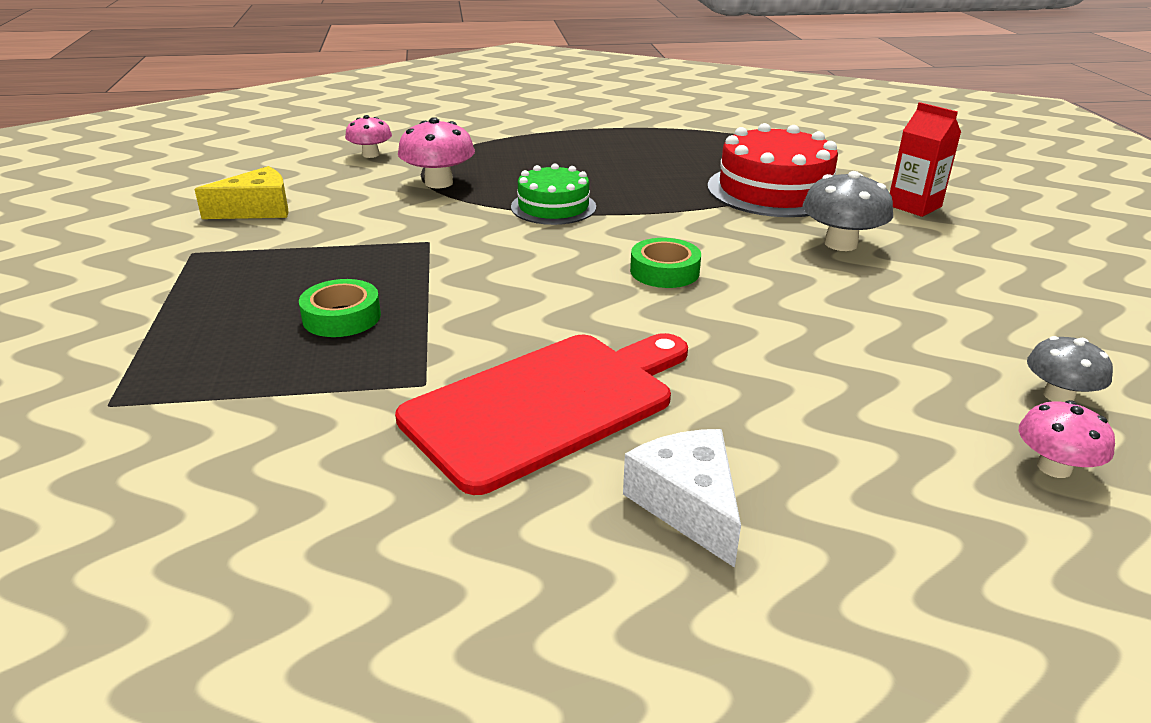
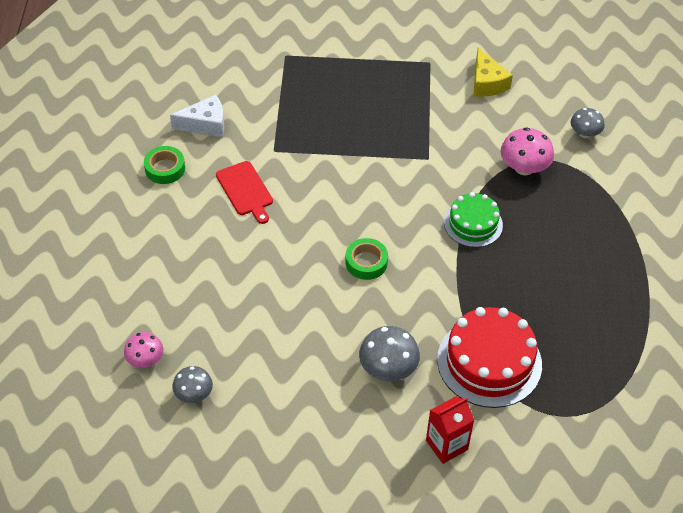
camera: 100 degrees right, 20 degrees up
green tape [299,279,381,337] -> green tape moved to [144,146,185,184]
pink mushroom [345,115,392,158] -> grey mushroom [571,108,605,138]
red cutting board [395,333,688,495] -> red cutting board [216,161,273,224], size x0.56
white cheese [623,429,741,568] -> white cheese moved to [170,95,224,137]

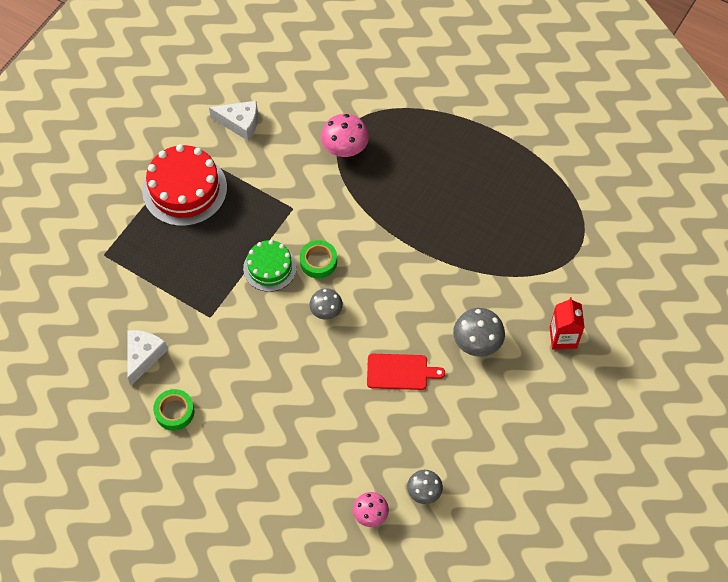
camera: 60 degrees left, 10 degrees up
red cutting board [216,161,273,224] -> red cutting board moved to [367,354,445,390]
green tape [345,238,388,280] -> green tape moved to [300,240,337,278]
red cake [437,307,542,408] -> red cake moved to [142,144,227,226]
green cake [444,192,503,247] -> green cake moved to [243,240,297,292]
yellow cheese [473,47,513,97] -> white cheese [209,101,258,141]
grey mushroom [571,108,605,138] -> grey mushroom moved to [310,288,343,319]

